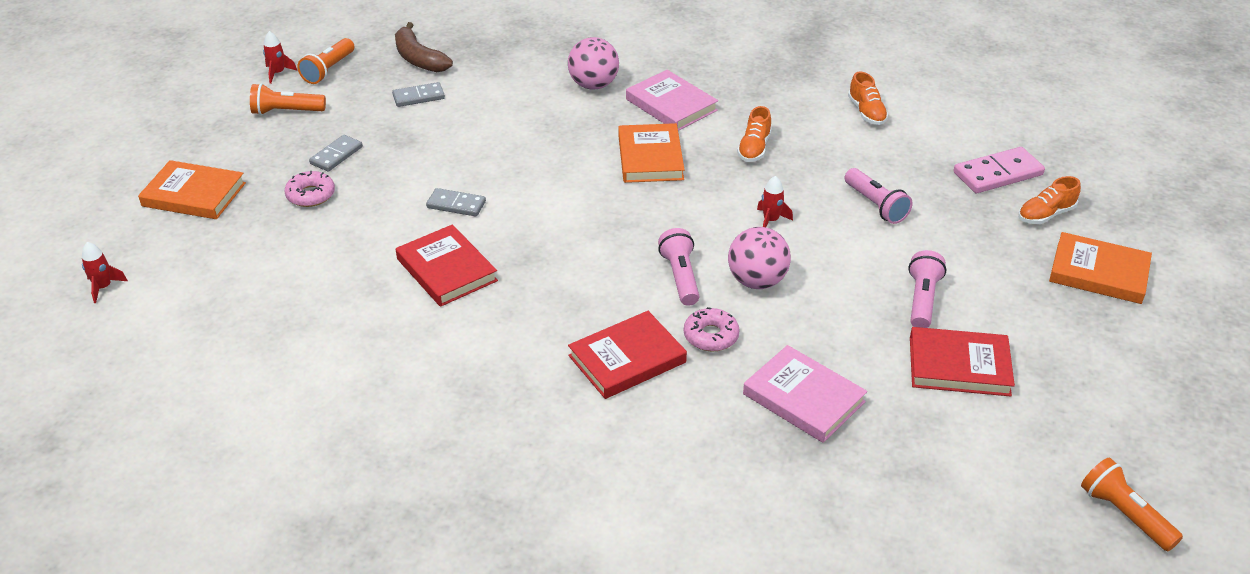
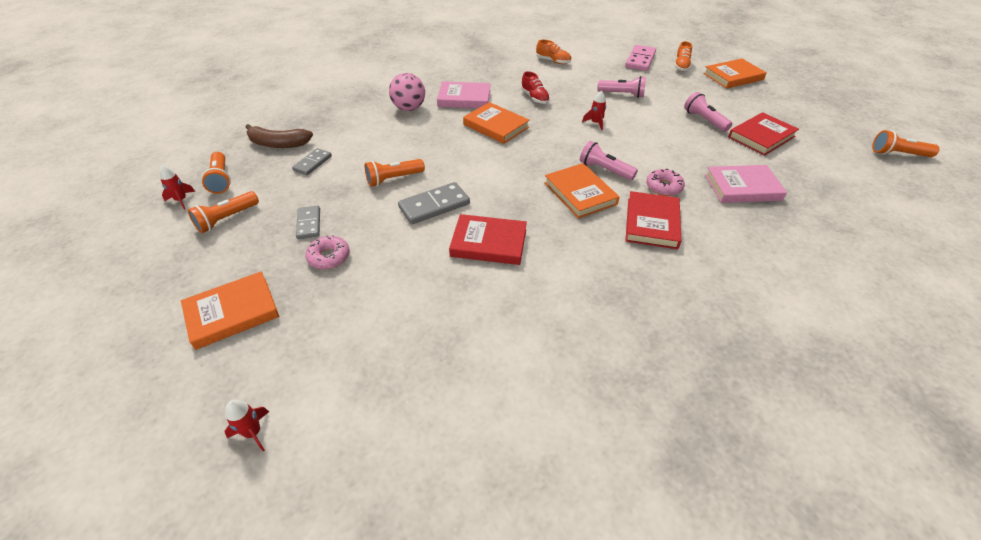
camera: 45 degrees left, 5 degrees up
grey domino [426,188,486,217] -> grey domino [398,182,470,224], size x1.56
pink ball [728,227,791,289] -> none
orange shoe [737,106,772,162] -> red shoe [521,71,550,104]
none -> orange flashlight [365,159,425,187]
none -> orange book [544,163,619,219]

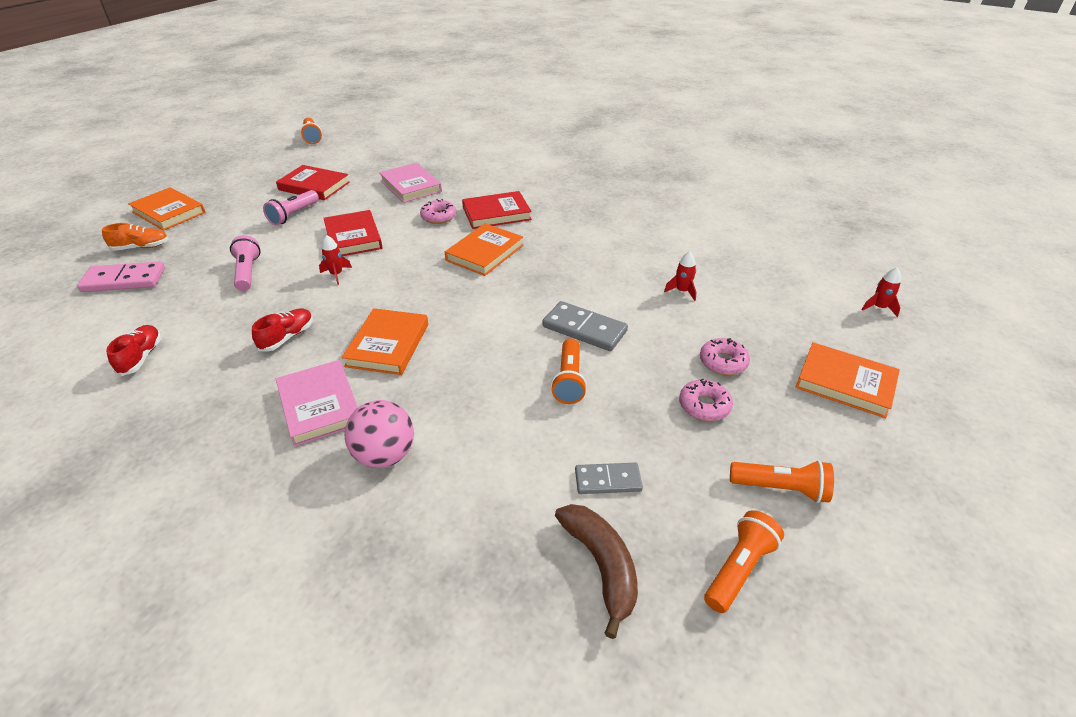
camera: 120 degrees left, 5 degrees down
red rocket [159,166,195,210] -> red rocket moved to [664,251,696,301]
grey domino [296,205,320,239] -> pink donut [679,379,733,421]
orange flashlight [365,159,425,187] -> orange flashlight turned 60 degrees clockwise [551,338,587,404]
red book [449,214,527,265] -> red book moved to [324,210,383,256]
orange shoe [536,40,571,64] -> red shoe [106,325,162,376]
pink flashlight [580,141,638,180] -> none

